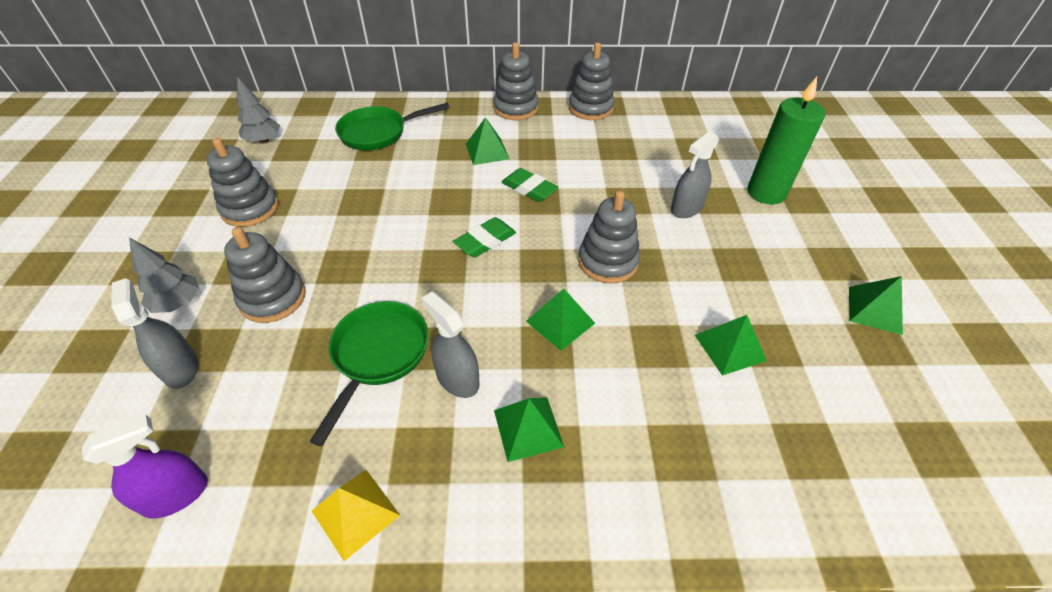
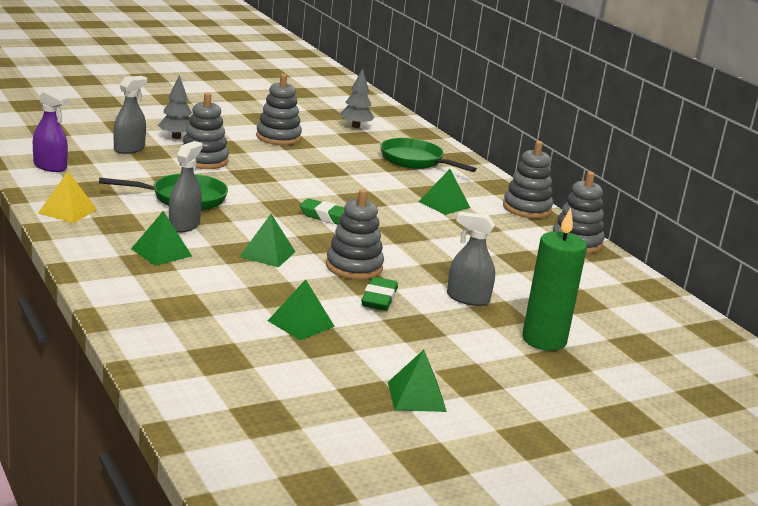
camera: 60 degrees right, 25 degrees down
green eraser [502,168,559,202] -> green eraser moved to [361,277,398,311]

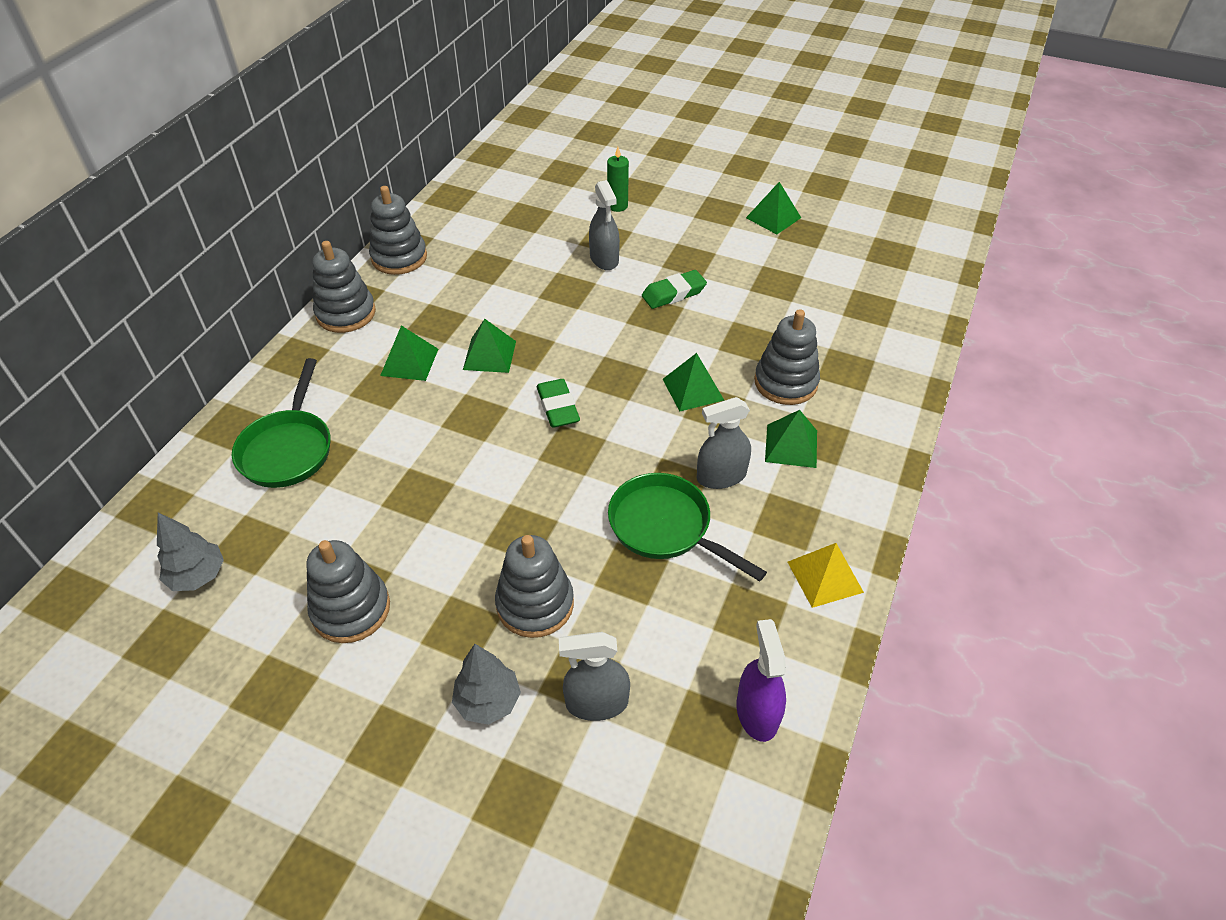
camera: 125 degrees left, 25 degrees up
green pyramid [268,279,335,340] -> green pyramid moved to [463,319,516,373]
grey stacking toy [326,189,384,280] -> grey stacking toy moved to [754,309,820,405]
green candle [522,208,587,351] -> green candle [607,147,629,212], size x0.55

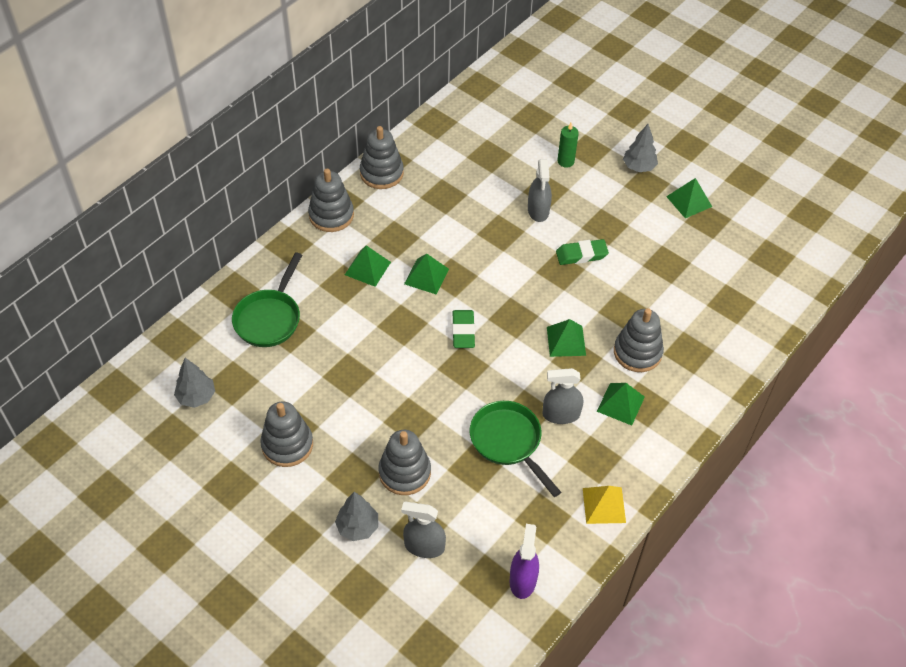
camera: 15 degrees right, 5 degrees up
none -> grey tree [623,124,658,172]

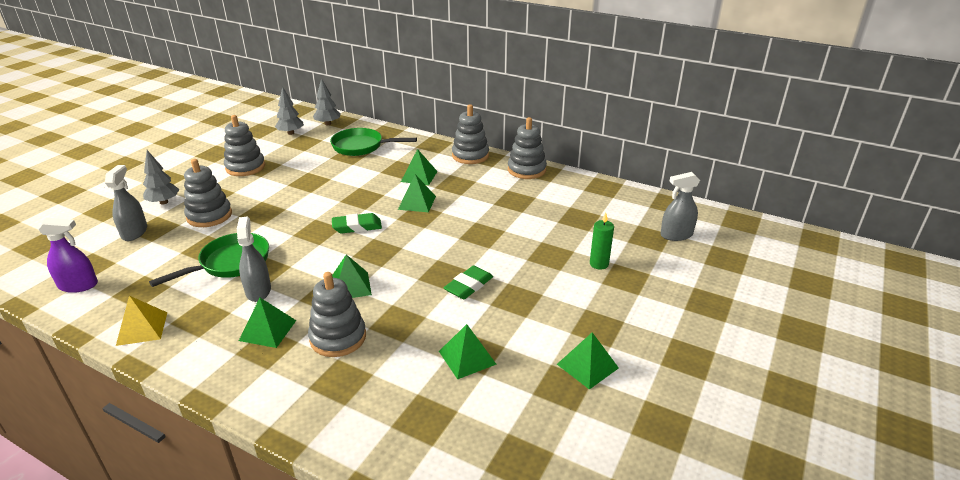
camera: 80 degrees right, 20 degrees down
grey spray bottle [528,159,552,222] -> grey spray bottle moved to [660,172,700,241]
green eraser [556,239,609,265] -> green eraser turned 60 degrees clockwise [444,266,493,299]
grey tree [623,124,658,172] -> grey tree moved to [313,78,341,125]
none -> green pyramid [439,324,497,380]

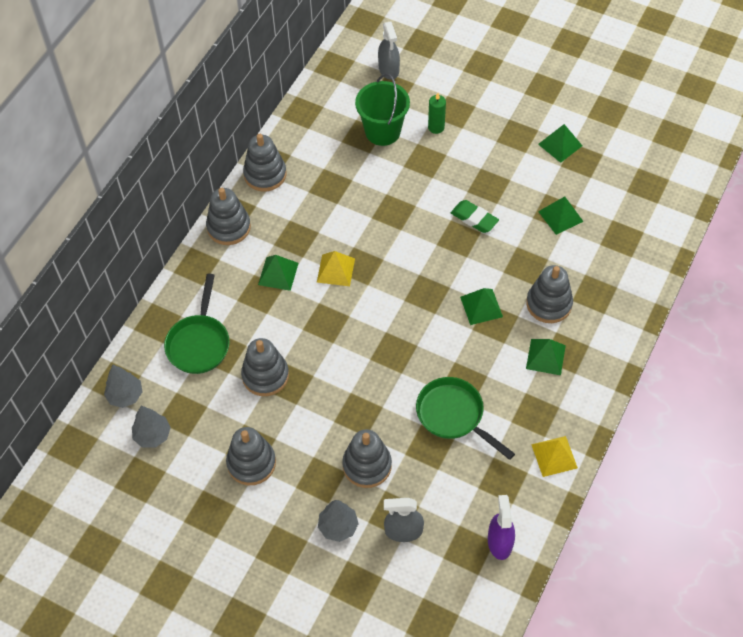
camera: 90 degrees left, 25 degrees up
grey spray bottle [237,216,271,302] -> none
green eraser [332,213,382,233] -> none
green pyramid [398,174,436,213] -> yellow pyramid [317,251,355,286]
none -> grey stacking toy [241,338,289,396]
none -> green bucket [355,73,410,146]

